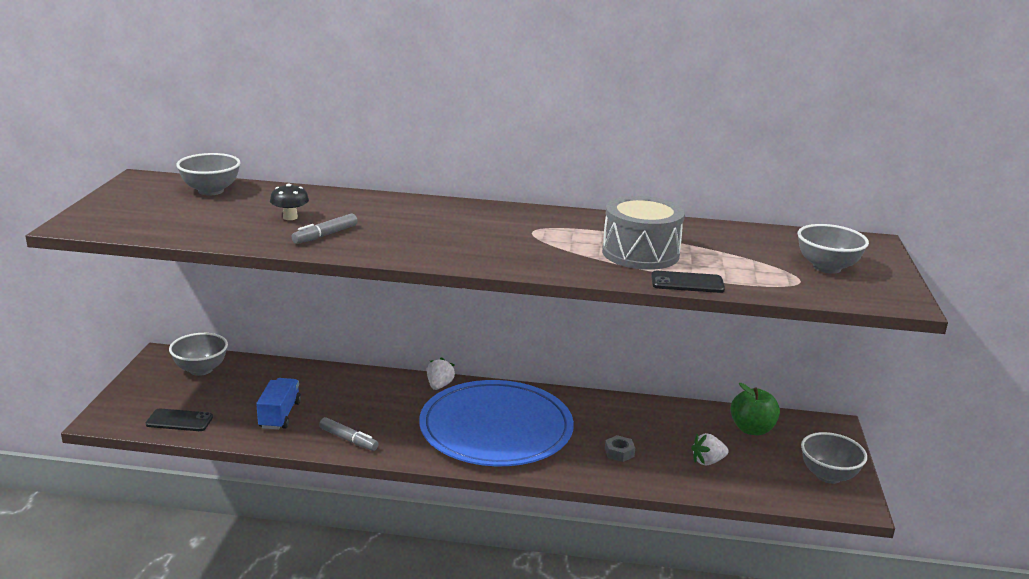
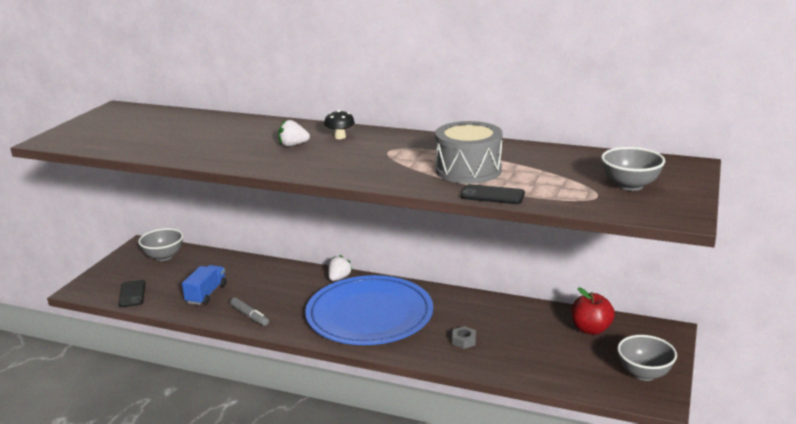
camera: 15 degrees right, 0 degrees up
black phone [146,409,213,431] -> black phone turned 60 degrees clockwise [119,280,145,307]
grey bowl [176,153,240,196] -> none
black mushroom [270,183,309,220] -> black mushroom moved to [324,110,355,139]
grey marker [292,214,358,244] -> none
white strawberry [691,433,729,465] -> white strawberry moved to [278,119,310,146]
green apple [730,383,780,436] -> red apple [571,287,615,335]

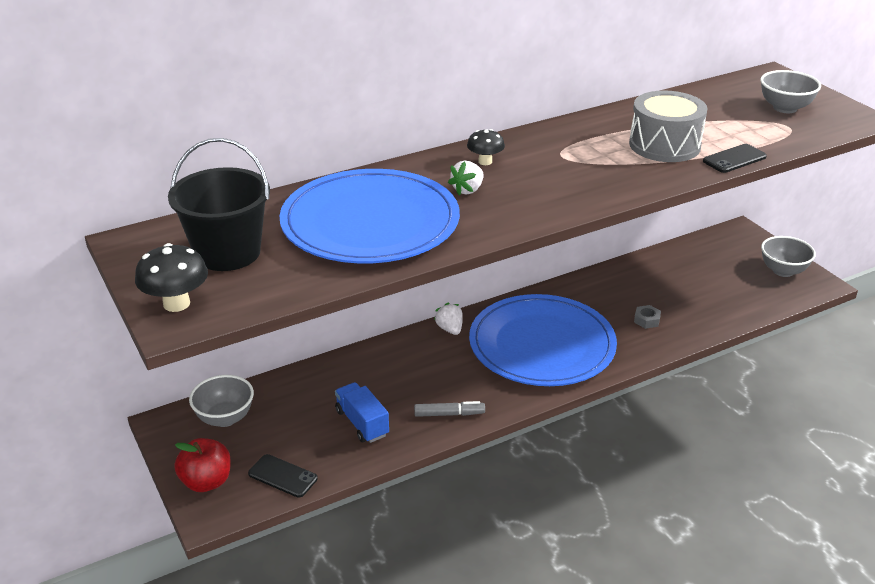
camera: 50 degrees left, 10 degrees up
red apple [571,287,615,335] -> red apple moved to [174,438,231,492]
none -> black mushroom [135,243,208,312]
none -> black bucket [168,138,270,271]
none -> blue plate [279,169,460,263]

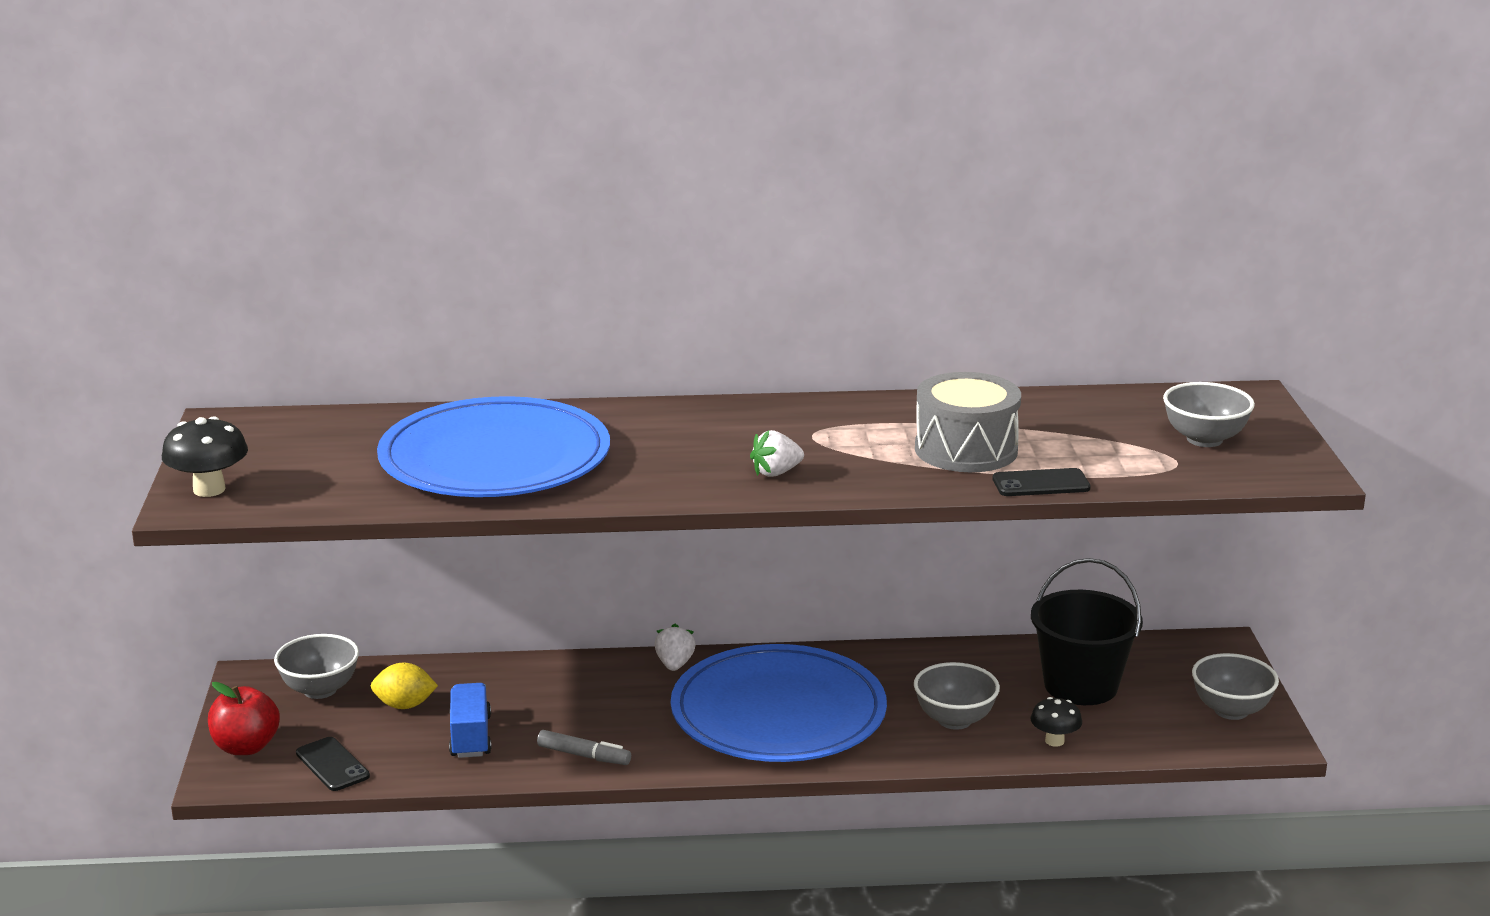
camera: 25 degrees right, 10 degrees down
black bucket [168,138,270,271] -> black bucket moved to [1031,558,1143,705]
white strawberry [448,161,484,195] -> white strawberry moved to [750,430,804,477]
black mushroom [467,129,505,165] -> black mushroom moved to [1031,697,1082,747]
grey nut [634,305,661,329] -> grey bowl [914,662,1000,730]
none -> yellow lemon [371,662,438,709]

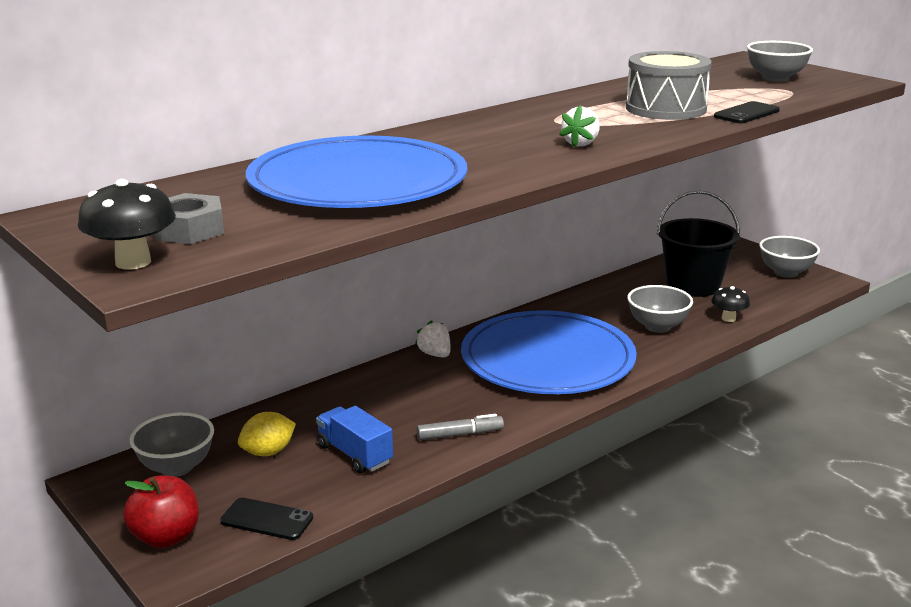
camera: 35 degrees left, 0 degrees up
none -> grey nut [154,193,224,244]

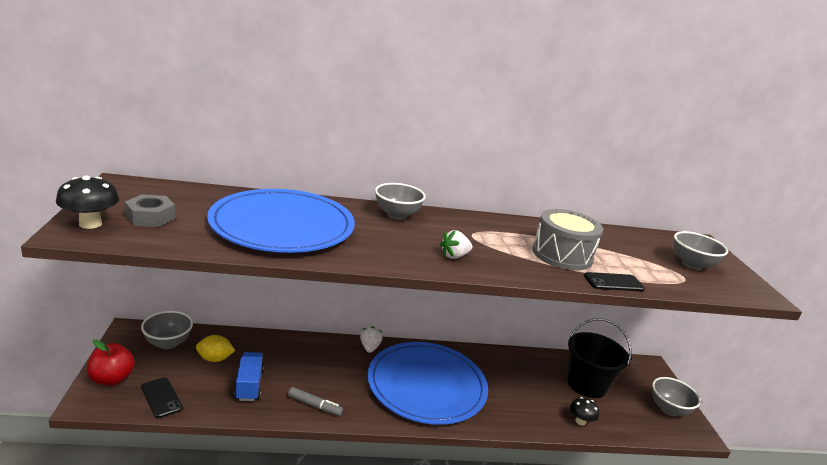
camera: 30 degrees right, 0 degrees up
grey bowl [627,285,693,333] -> grey bowl moved to [375,183,426,220]

